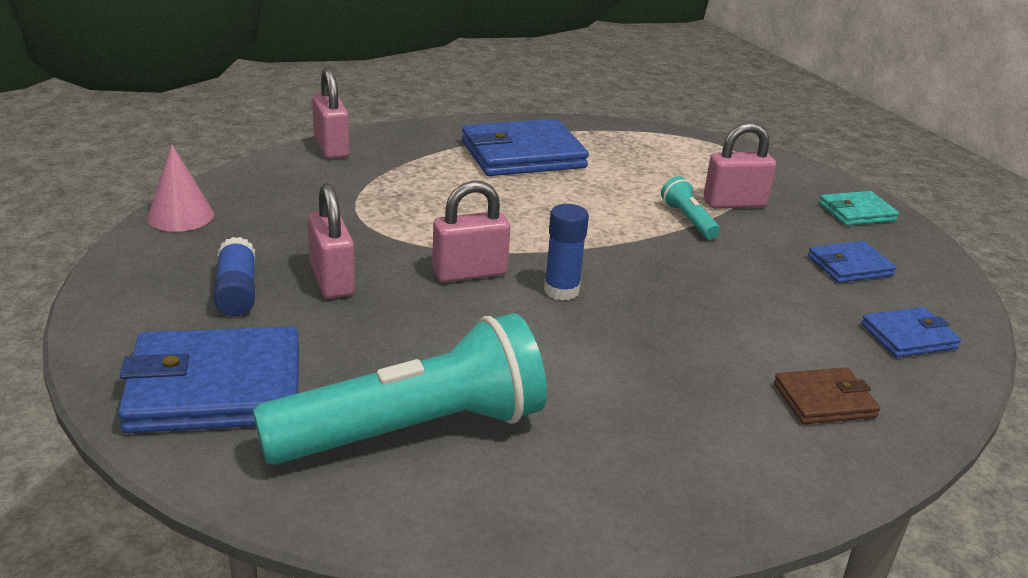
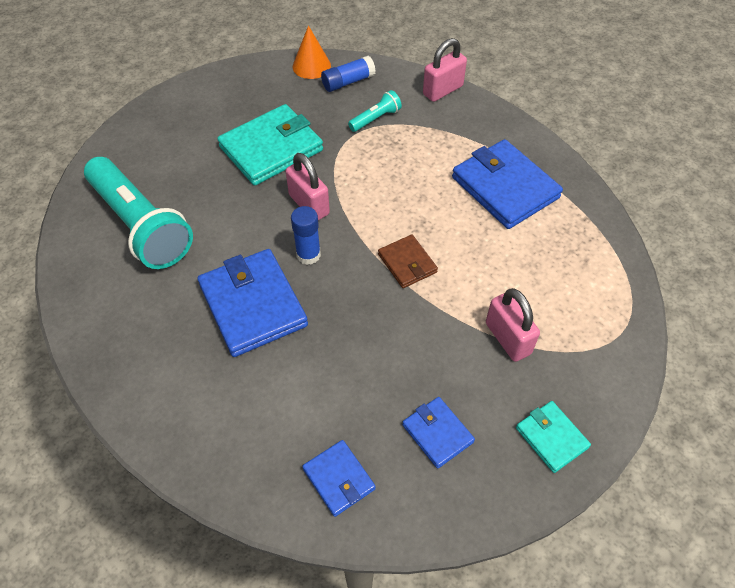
camera: 75 degrees right, 25 degrees up
blue wallet [118,326,299,433] -> blue wallet moved to [197,249,308,357]
pink cone [147,144,214,232] -> orange cone [292,25,331,79]
blue glue stick [213,237,255,316] -> blue glue stick moved to [321,56,376,92]
pink padlock [308,183,355,298] -> turquoise wallet [217,104,323,186]
turquoise flashlight [661,176,720,239] -> turquoise flashlight moved to [348,90,402,132]
brown wallet [774,367,880,424] -> brown wallet moved to [378,235,438,288]

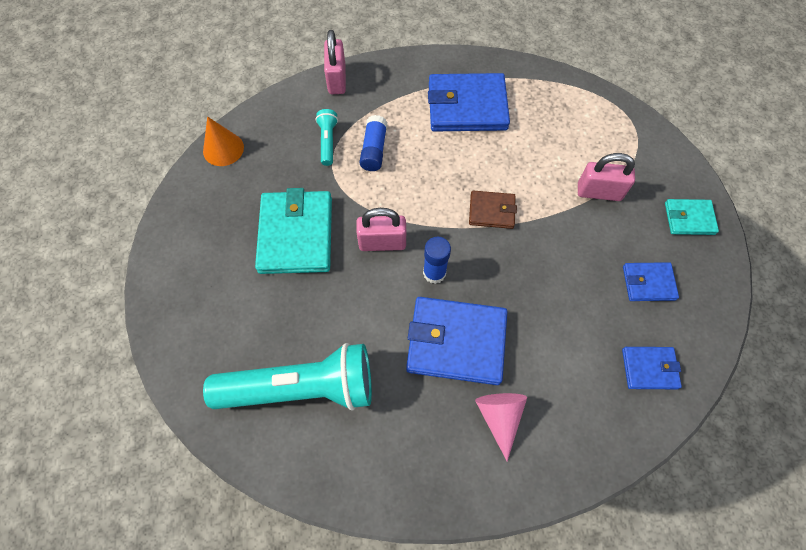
camera: 55 degrees left, 10 degrees up
blue glue stick [321,56,376,92] -> blue glue stick moved to [360,115,387,171]
none -> pink cone [475,393,527,461]

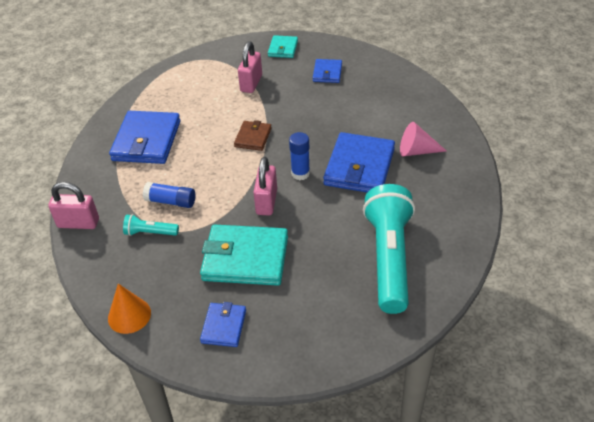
camera: 80 degrees left, 20 degrees down
blue wallet [622,347,682,389] -> blue wallet moved to [200,302,246,347]

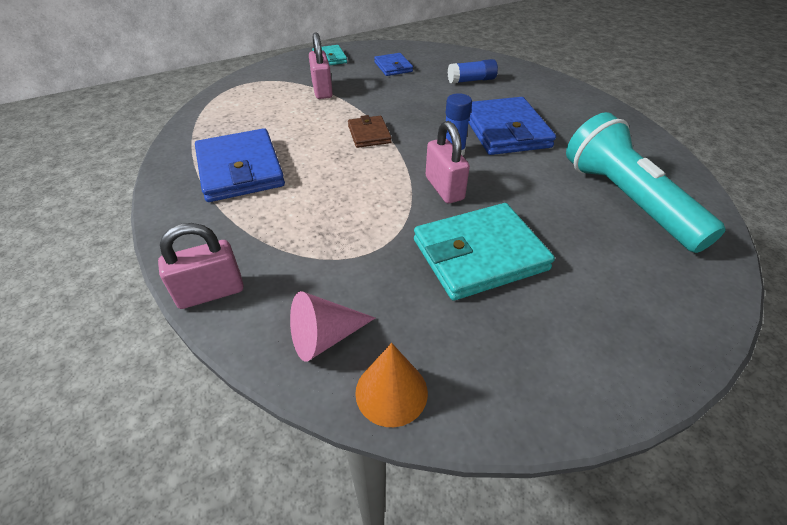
camera: 30 degrees left, 0 degrees up
turquoise flashlight [123,214,179,236] -> none
blue glue stick [143,182,195,208] -> blue glue stick moved to [448,59,498,84]
blue wallet [200,302,246,347] -> none
pink cone [400,122,446,156] -> pink cone moved to [290,291,375,362]

